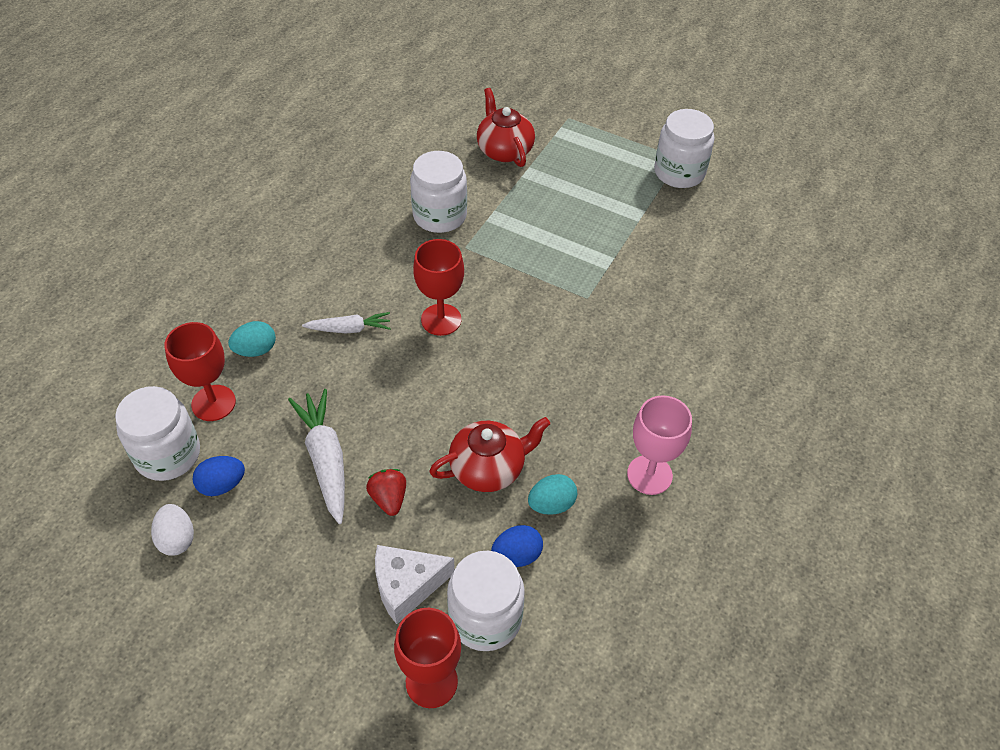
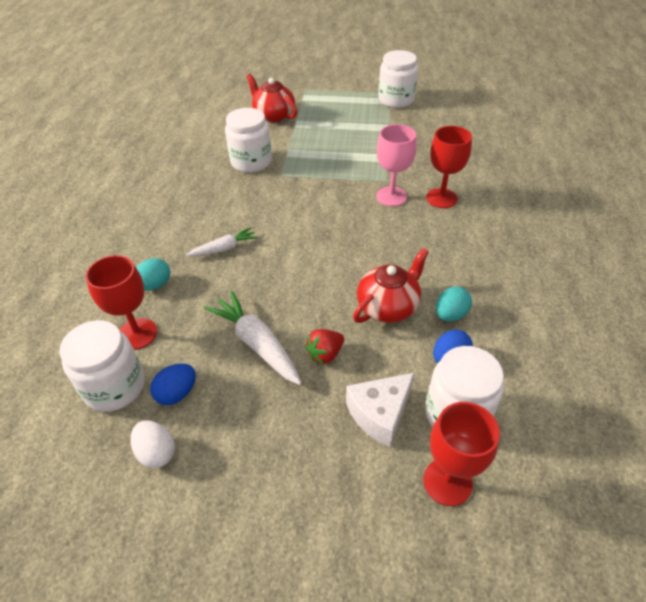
camera: 20 degrees left, 5 degrees down
red strawberry [366,469,406,516] -> red strawberry turned 90 degrees counterclockwise [305,329,344,364]
red goblet [413,239,464,336] -> red goblet moved to [426,126,472,208]
pink goblet [627,395,692,495] -> pink goblet moved to [376,124,417,206]

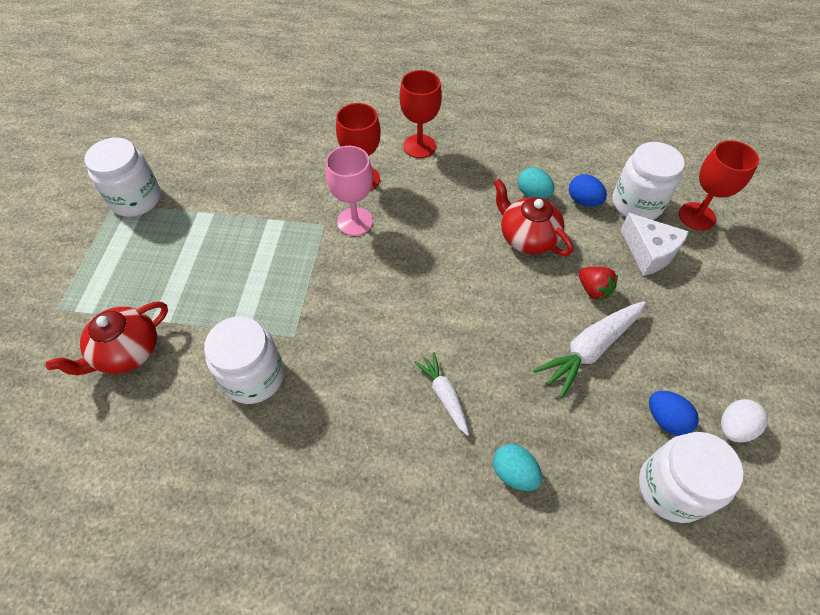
camera: 90 degrees left, 10 degrees up
red goblet [86,255,157,350] -> red goblet moved to [399,70,442,158]

